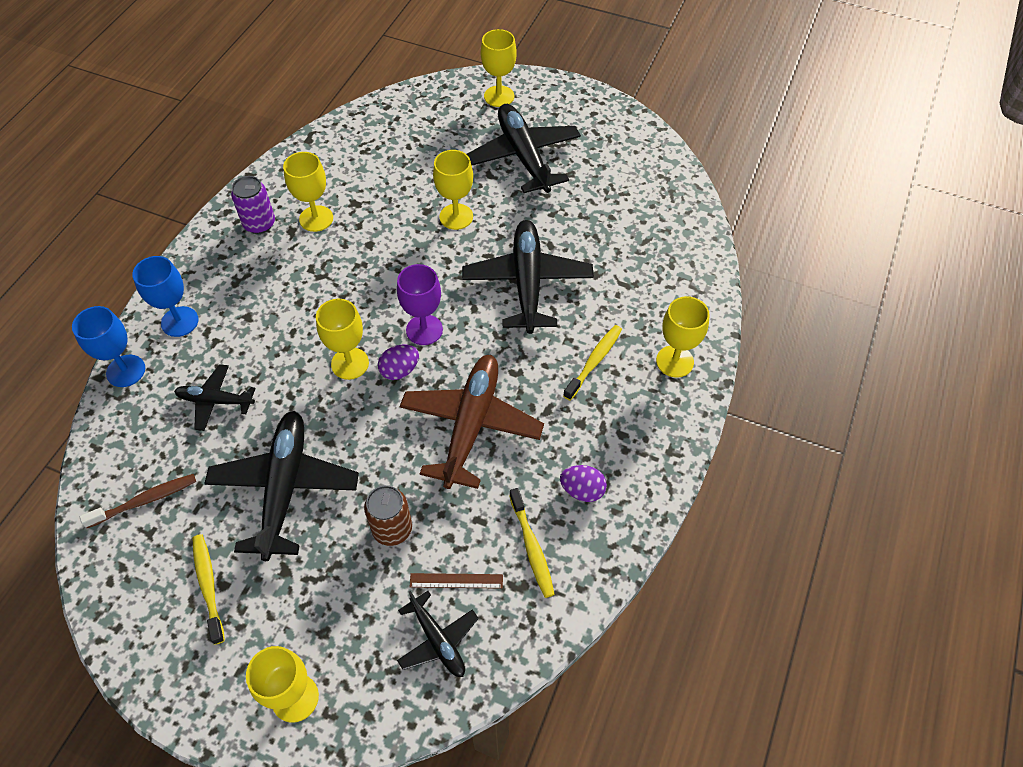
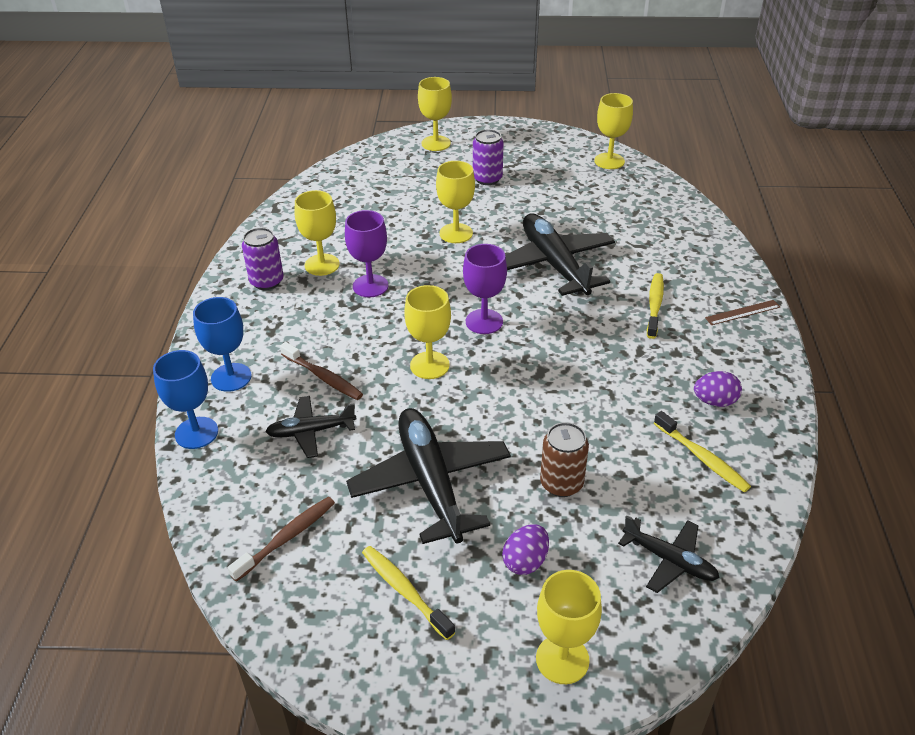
camera: 20 degrees left, 15 degrees down
purple egg [378,345,419,380] -> purple egg moved to [502,524,549,575]
brown plane [400,355,544,489] -> none
brown ruler [410,573,503,589] -> brown ruler moved to [705,300,780,325]
black plane [467,104,581,193] -> purple can [473,129,504,185]
yellow goblet [656,296,709,378] -> yellow goblet moved to [594,93,633,169]
none -> brown toothbrush [280,342,363,400]
none -> purple goblet [345,210,388,297]

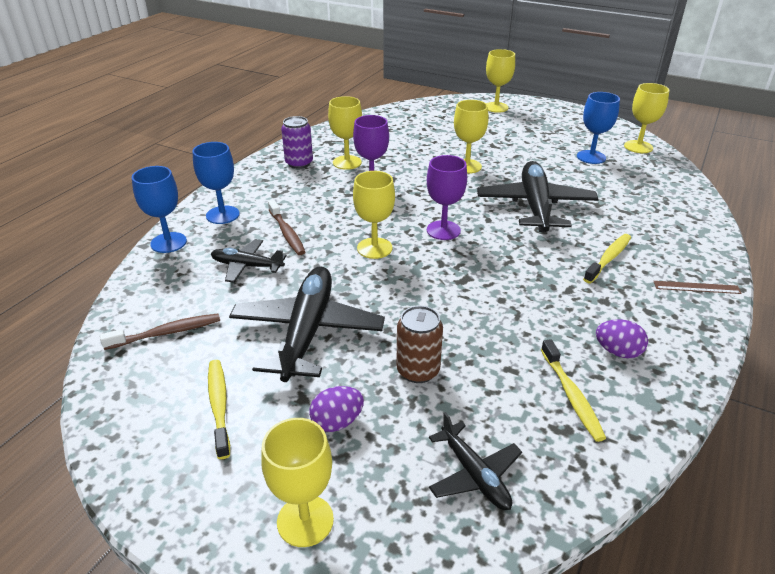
camera: 25 degrees right, 5 degrees down
purple can [473,129,504,185] -> none
none -> blue goblet [577,92,620,164]

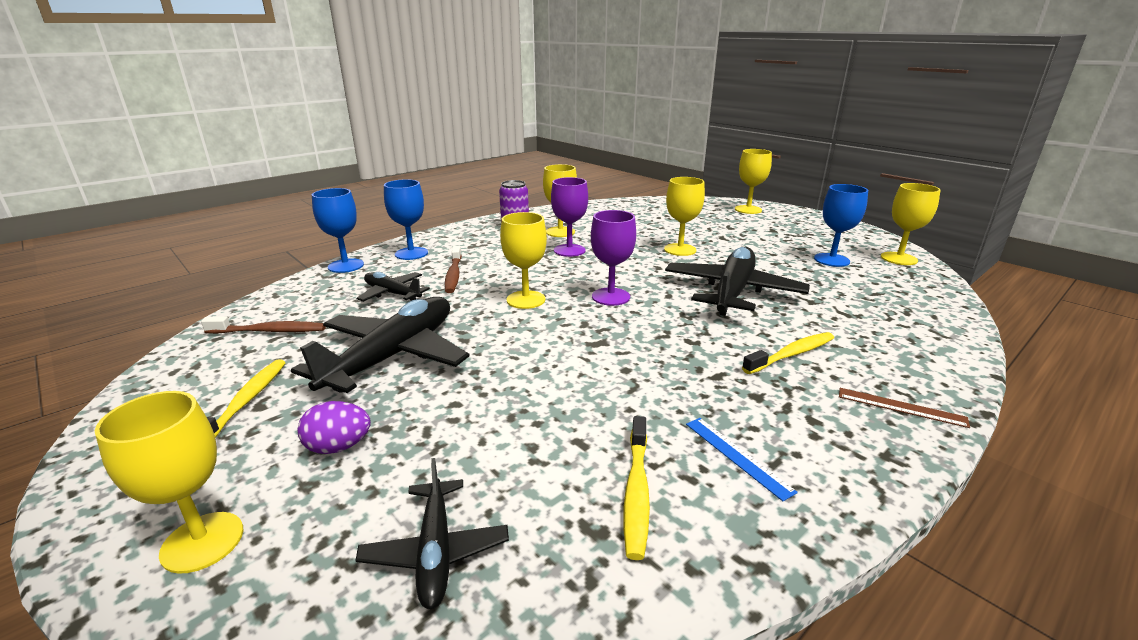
camera: 20 degrees right, 10 degrees down
brown can [396,306,443,383] -> none
purple egg [596,319,648,358] -> blue ruler [686,418,798,501]

